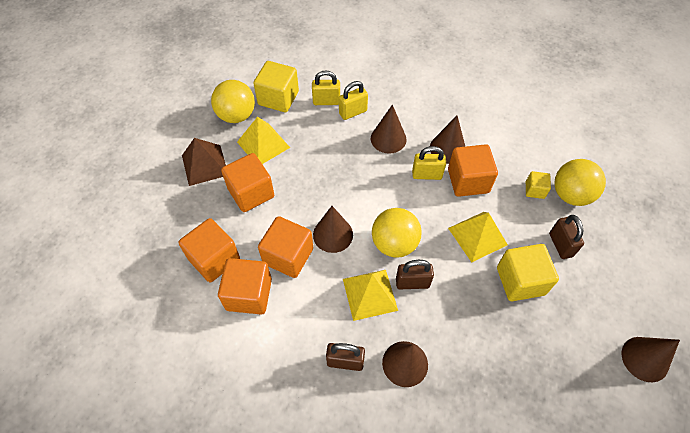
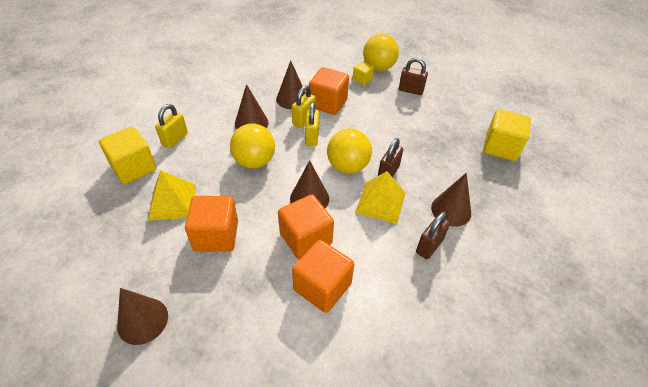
camera: 60 degrees left, 10 degrees down
orange cube [179,218,240,282] -> none
brown pyramid [182,138,226,186] -> none
yellow ball [211,80,255,123] -> yellow ball moved to [230,123,275,168]
yellow padlock [339,81,368,120] -> yellow padlock moved to [305,102,319,146]
yellow pyramid [448,212,508,263] -> none
yellow cube [497,244,559,301] -> yellow cube moved to [483,109,531,161]
brown cone [622,337,680,382] -> brown cone moved to [117,288,168,345]

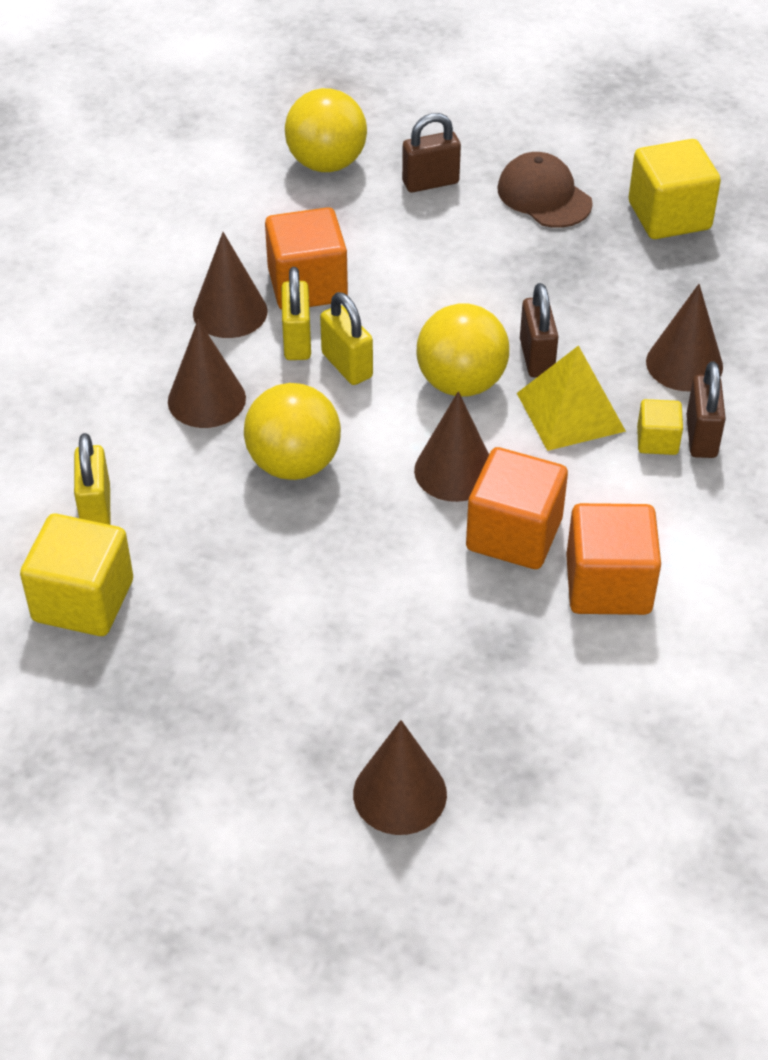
camera: 35 degrees left, 0 degrees up
yellow pyramid [148,171,196,221] -> none
orange cube [185,196,238,252] -> none
yellow cube [353,61,374,85] -> yellow cube moved to [637,399,683,455]
none -> brown cap [497,152,593,228]

